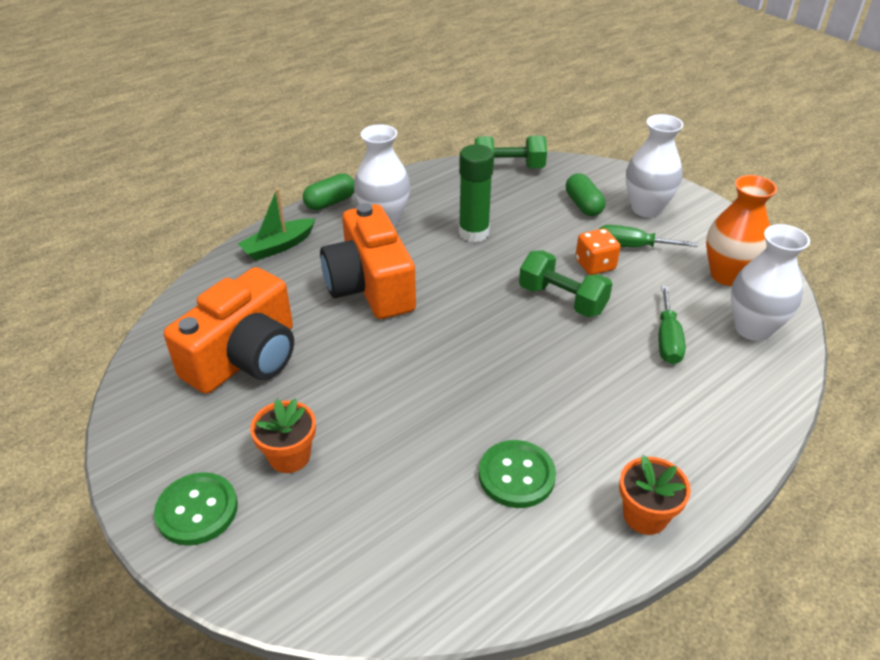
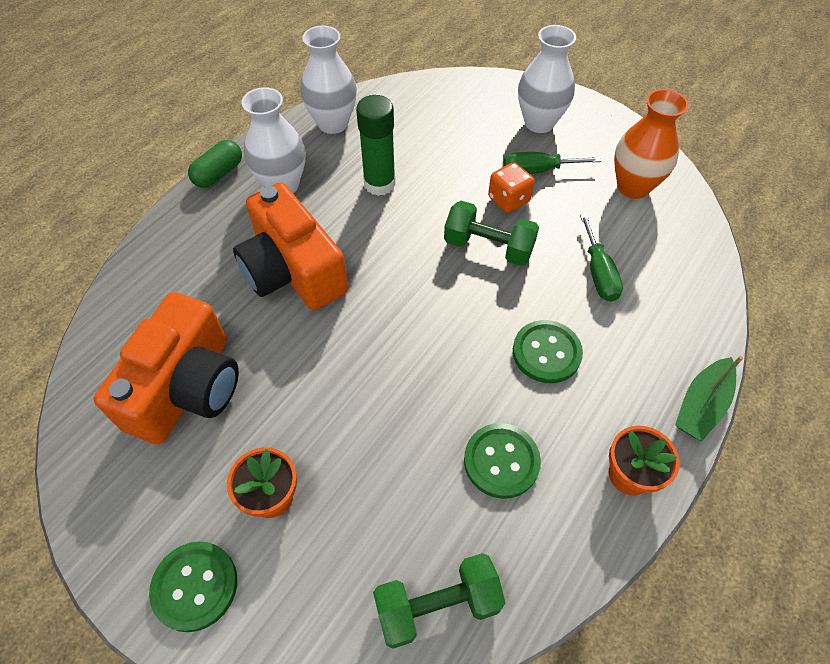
camera: 15 degrees left, 15 degrees up
green boat [238,188,315,261] -> green boat moved to [675,356,743,441]
green dumbbell [475,136,547,168] -> green dumbbell moved to [373,553,505,649]
green capsule [566,173,605,216] -> none
white vase [731,224,810,341] -> white vase moved to [300,26,357,134]
none -> green button [513,320,583,383]

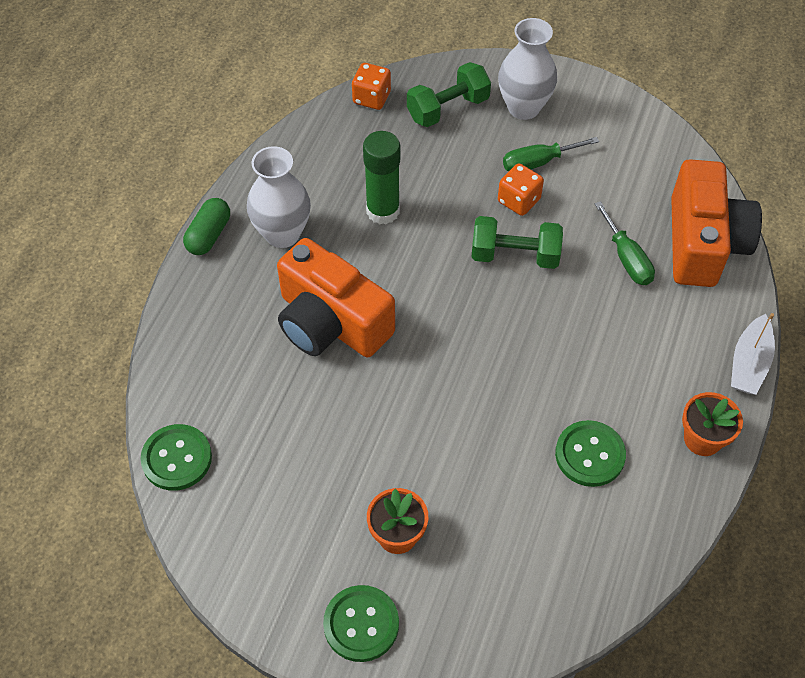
camera: 15 degrees left, 0 degrees up
orange camera [94,292,239,444] -> orange camera moved to [671,159,762,287]
white vase [300,26,357,134] -> none
green dumbbell [373,553,505,649] -> green dumbbell moved to [407,62,491,127]
green button [513,320,583,383] -> green button moved to [140,424,212,491]
orange vase [614,89,689,199] -> none
green boat [675,356,743,441] -> white boat [731,313,775,395]
none -> orange dice [352,63,391,110]

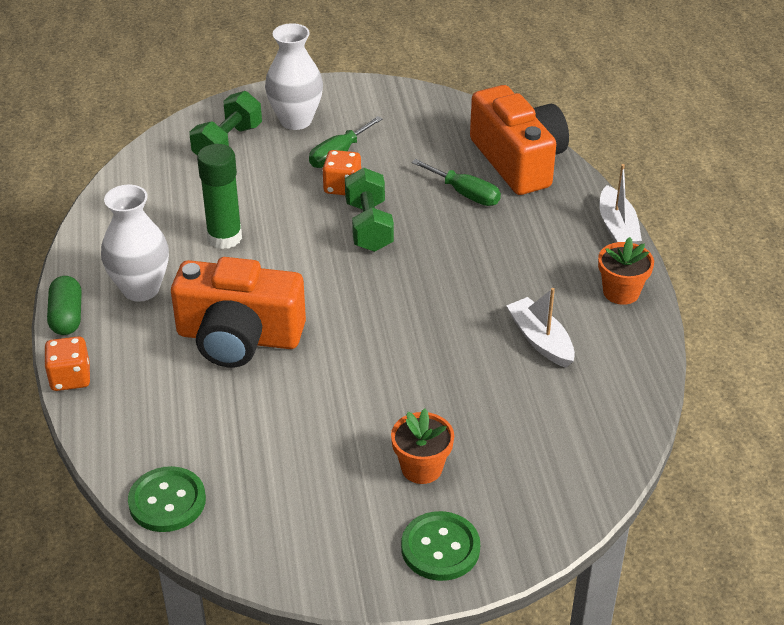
camera: 30 degrees left, 15 degrees down
orange dice [352,63,391,110] -> orange dice moved to [44,336,90,391]
green dumbbell [471,216,563,269] -> green dumbbell turned 75 degrees counterclockwise [345,168,394,252]
green button [555,420,626,487] -> white boat [506,288,575,368]

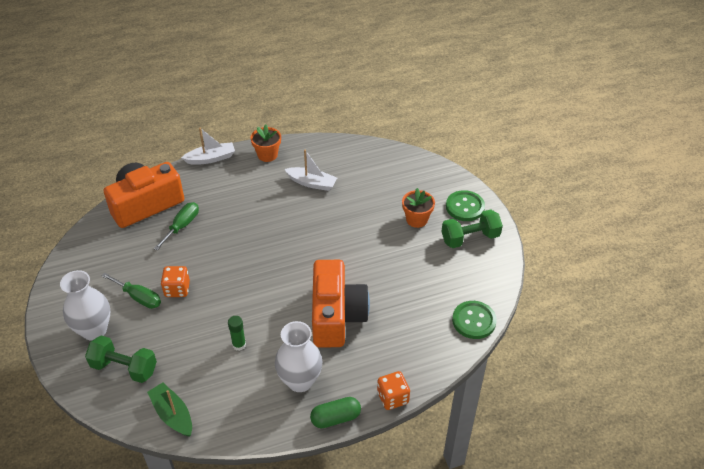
camera: 100 degrees left, 5 degrees up
green glue stick [197,144,242,249] -> green glue stick [228,316,246,351], size x0.55
green dumbbell [345,168,394,252] -> green dumbbell moved to [441,209,503,248]
white boat [506,288,575,368] -> white boat turned 120 degrees counterclockwise [284,150,337,191]
none -> green boat [147,382,192,437]

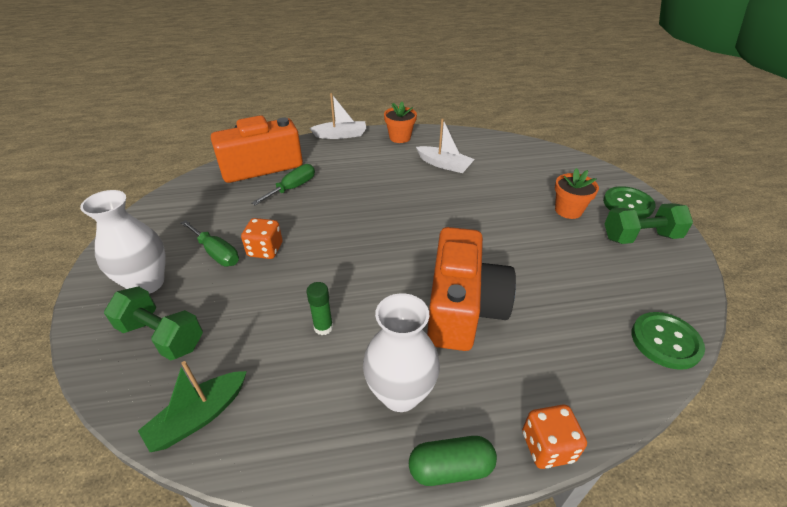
camera: 10 degrees right, 5 degrees down
green boat [147,382,192,437] -> green boat turned 105 degrees counterclockwise [138,361,247,452]

